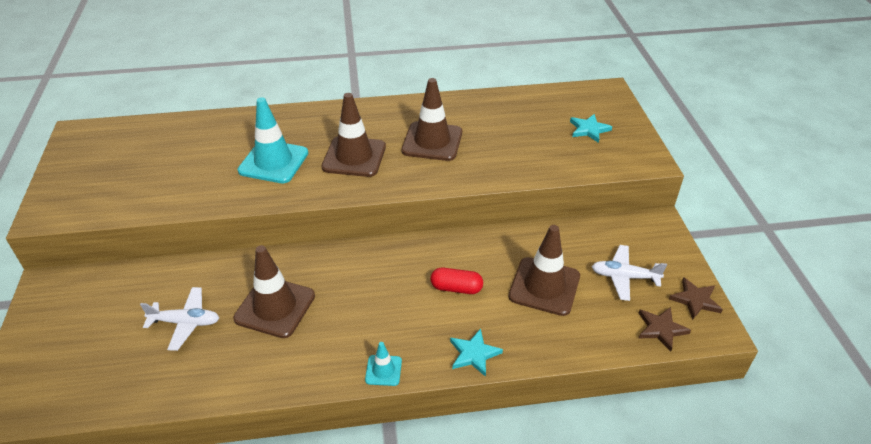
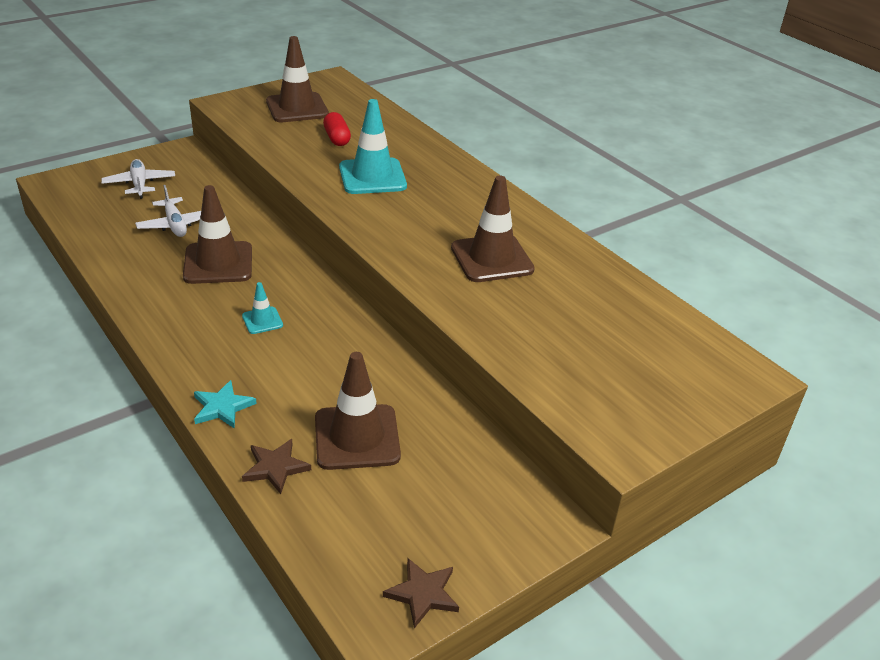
camera: 60 degrees right, 5 degrees down
brown traffic cone [322,93,386,177] -> brown traffic cone moved to [266,36,329,122]
turquoise traffic cone [365,342,402,386] -> turquoise traffic cone moved to [242,282,283,334]
red capsule [431,268,483,294] -> red capsule moved to [323,112,351,146]
turquoise star [570,114,612,143] -> none
white plane [592,245,667,301] -> white plane moved to [101,159,175,199]
brown star [639,307,691,352] -> brown star moved to [242,439,311,494]

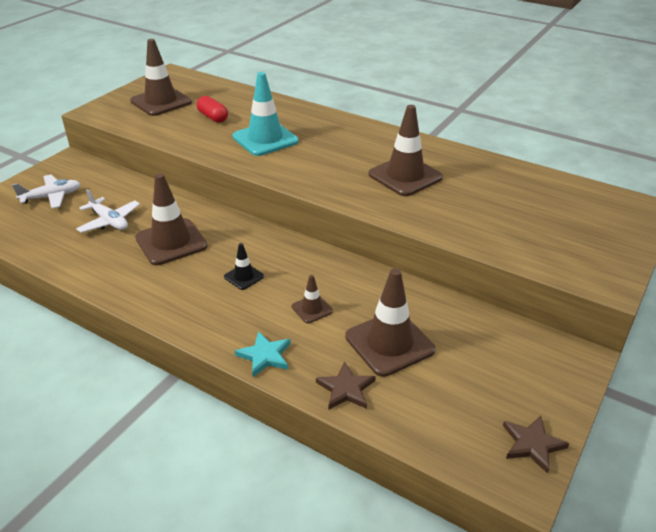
camera: 20 degrees left, 0 degrees up
white plane [101,159,175,199] -> white plane turned 105 degrees clockwise [12,174,80,209]
turquoise traffic cone [242,282,283,334] -> black traffic cone [224,243,264,290]
none -> brown traffic cone [292,275,333,323]

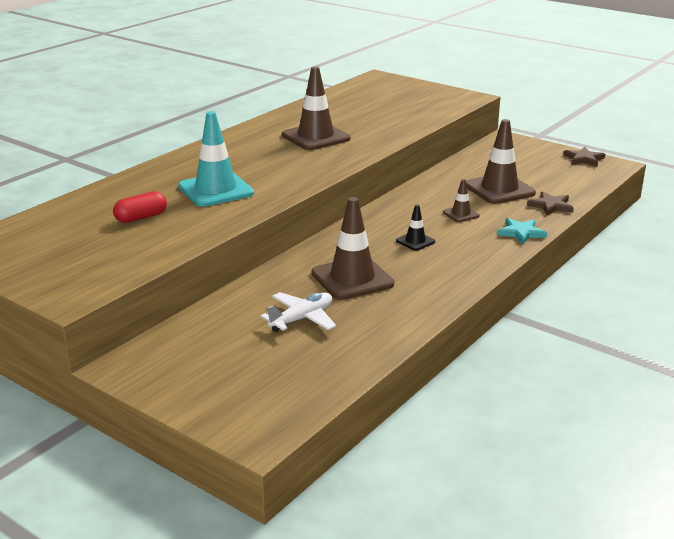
camera: 85 degrees left, 10 degrees down
white plane [12,174,80,209] -> none
brown traffic cone [130,39,192,116] -> none

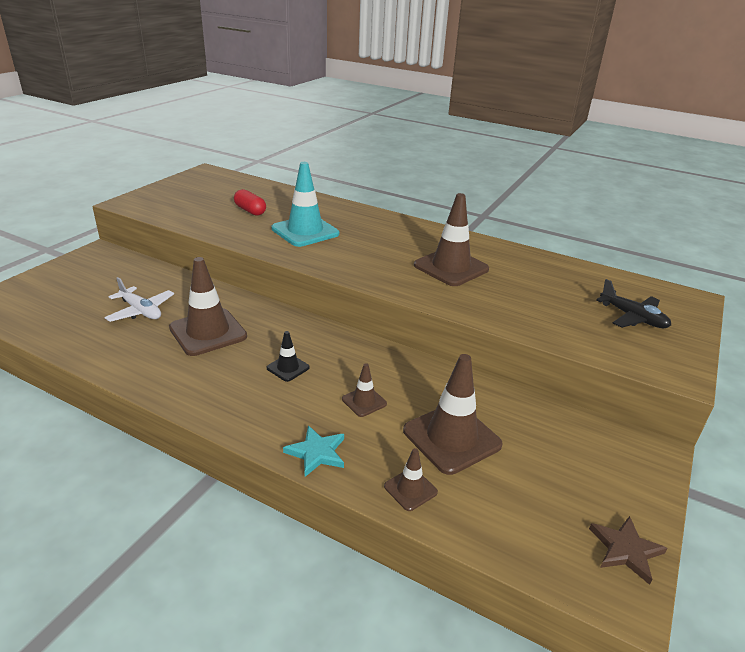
camera: 80 degrees right, 5 degrees up
brown star [527,191,574,215] -> brown traffic cone [384,448,438,511]
none -> black plane [596,279,671,328]

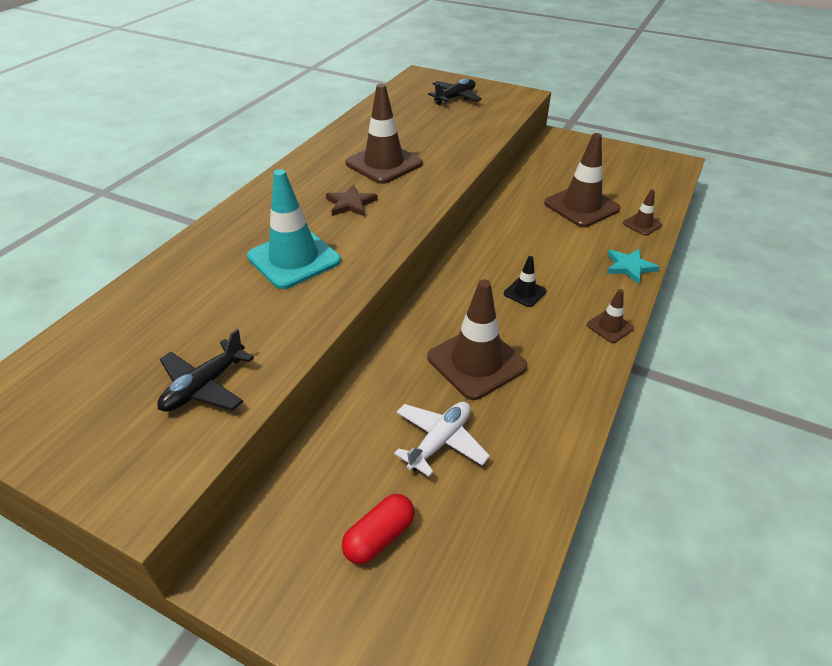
camera: 90 degrees left, 10 degrees up
red capsule [234,189,266,216] -> red capsule moved to [342,494,414,564]
brown traffic cone [342,363,387,417] -> brown traffic cone moved to [587,289,634,343]
brown star [589,516,667,585] -> brown star moved to [326,185,378,217]
none -> black plane [157,329,254,412]

